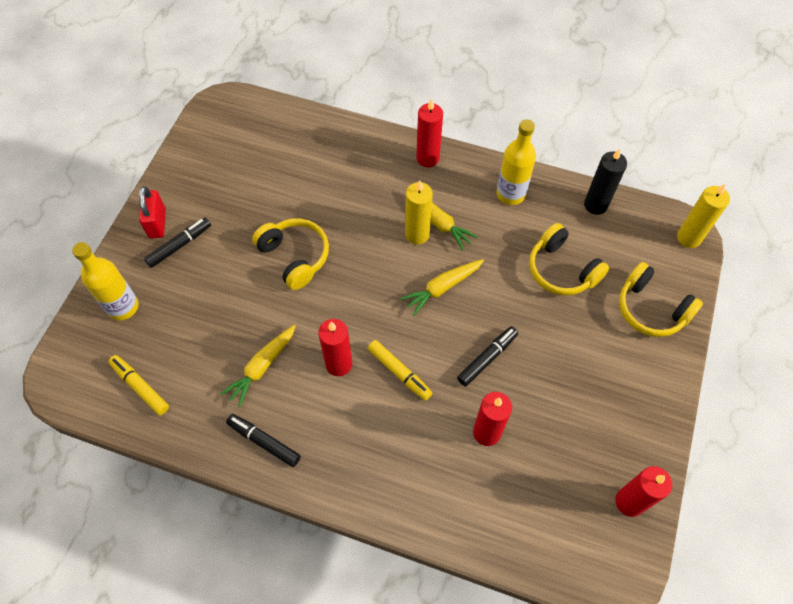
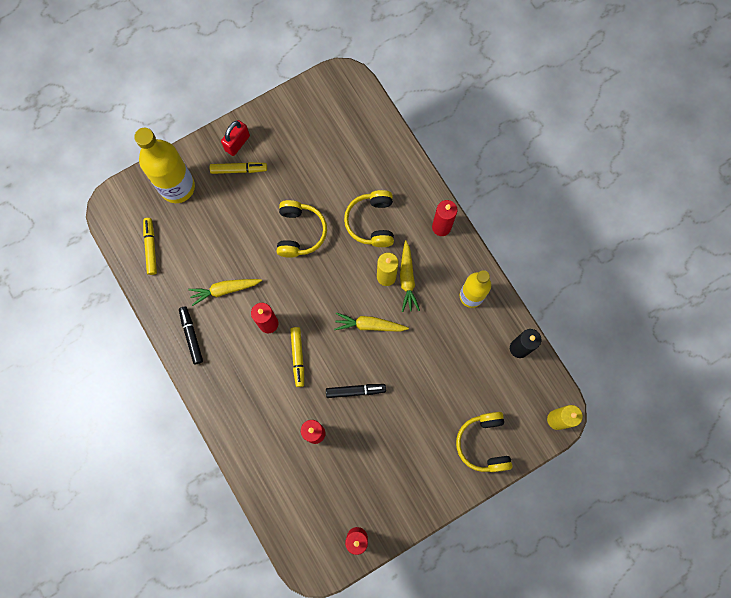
camera: 40 degrees right, 15 degrees up
yellow bottle [72,242,139,320] -> yellow bottle [134,128,195,203], size x1.52
black marker [144,218,211,268] -> yellow marker [210,162,267,174]
yellow headphones [529,223,610,296] -> yellow headphones moved to [344,190,394,247]

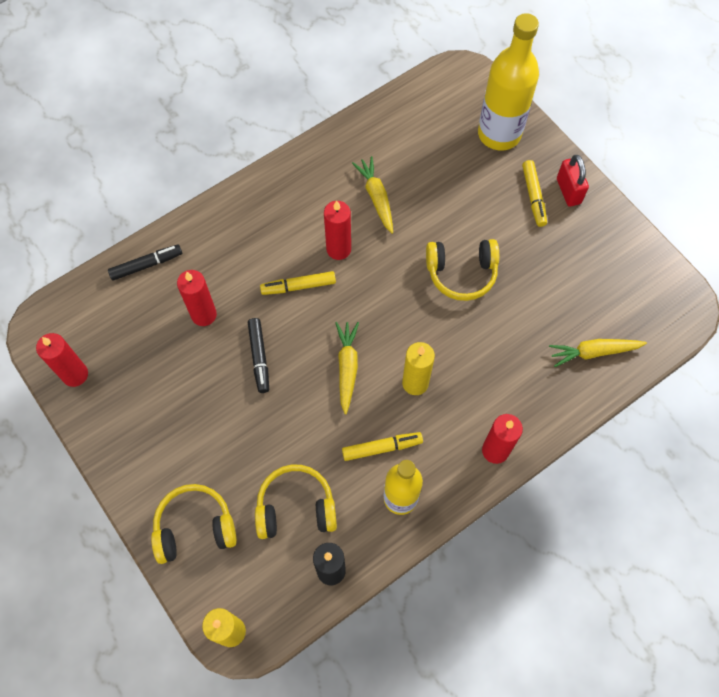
camera: 85 degrees right, 10 degrees down
yellow marker [143,218,157,275] -> yellow marker moved to [342,432,423,461]
black marker [179,306,203,364] -> black marker moved to [108,244,182,281]
red padlock [221,120,250,156] -> red padlock turned 45 degrees clockwise [557,155,589,207]
yellow headphones [344,190,394,247] -> yellow headphones moved to [255,465,337,539]
yellow carrot [400,240,420,312] -> yellow carrot moved to [549,339,647,367]

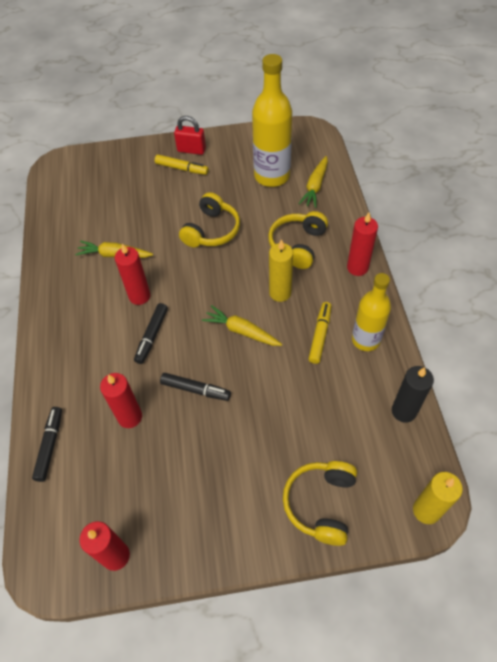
camera: 60 degrees left, 10 degrees down
yellow headphones [255,465,337,539] -> yellow headphones moved to [268,211,328,269]
yellow marker [260,271,336,295] -> black marker [134,303,168,364]
yellow bottle [478,13,539,150] -> yellow bottle moved to [252,54,292,187]

